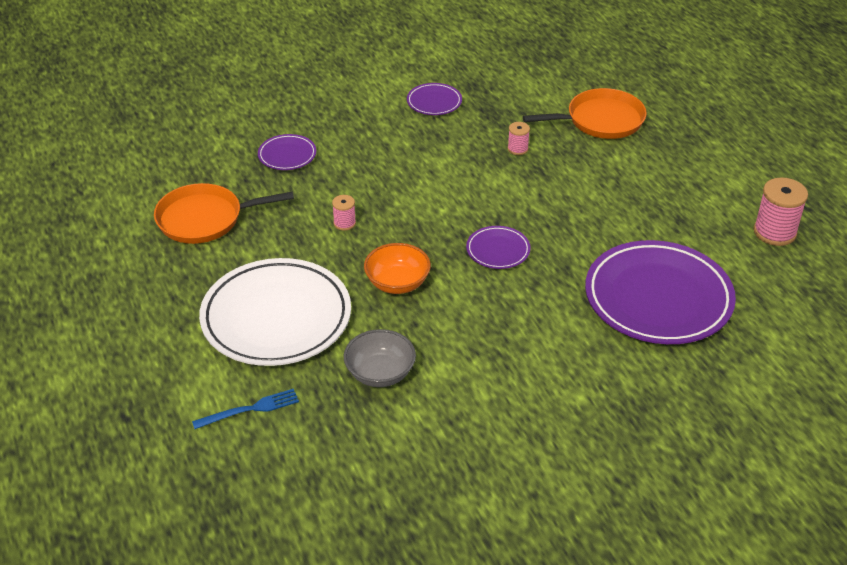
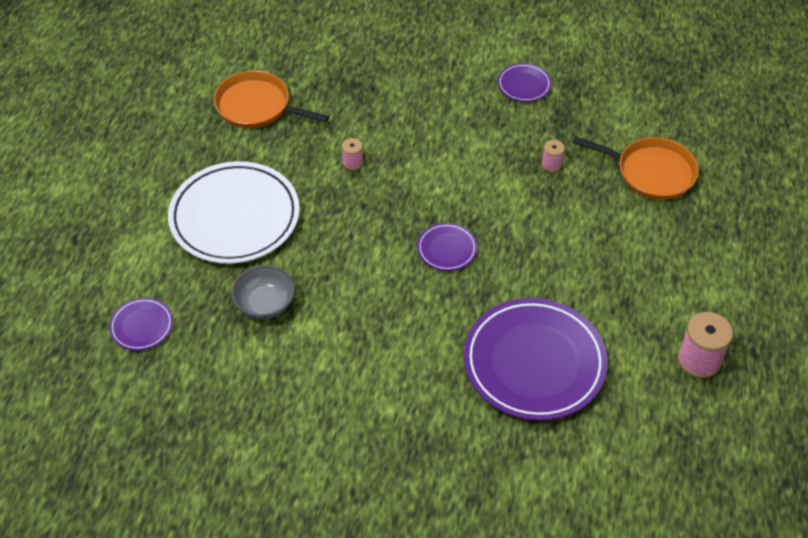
camera: 35 degrees right, 10 degrees up
blue fork [192,389,299,429] -> none
purple plate [258,134,316,170] -> purple plate moved to [109,298,173,351]
orange bowl [364,243,431,294] -> none

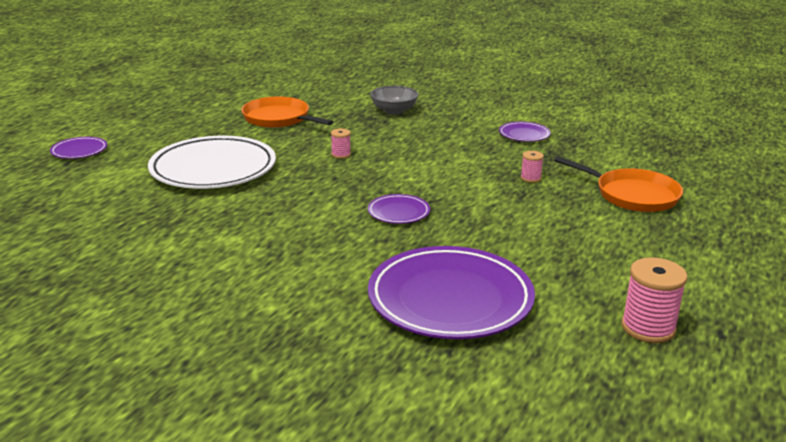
camera: 15 degrees right, 25 degrees down
purple plate [109,298,173,351] -> purple plate moved to [50,137,107,159]
grey bowl [232,265,295,319] -> grey bowl moved to [370,86,419,115]

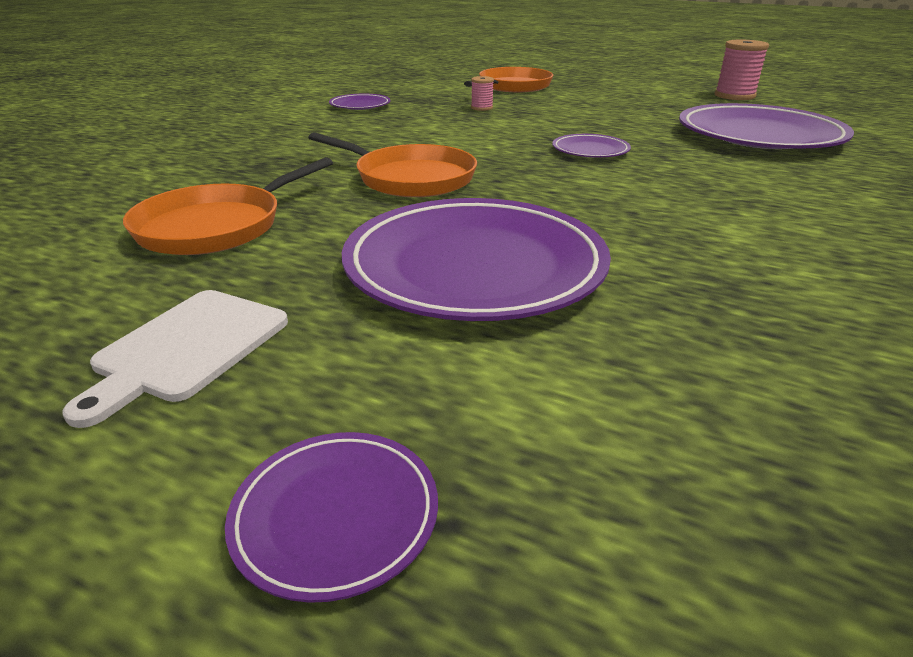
camera: 90 degrees left, 5 degrees up
white plate [148,136,276,189] -> purple plate [342,198,611,321]
pink spool [331,129,351,159] -> orange pan [308,132,477,197]
grey bowl [370,86,419,115] -> none
none -> white cutting board [62,290,288,428]

